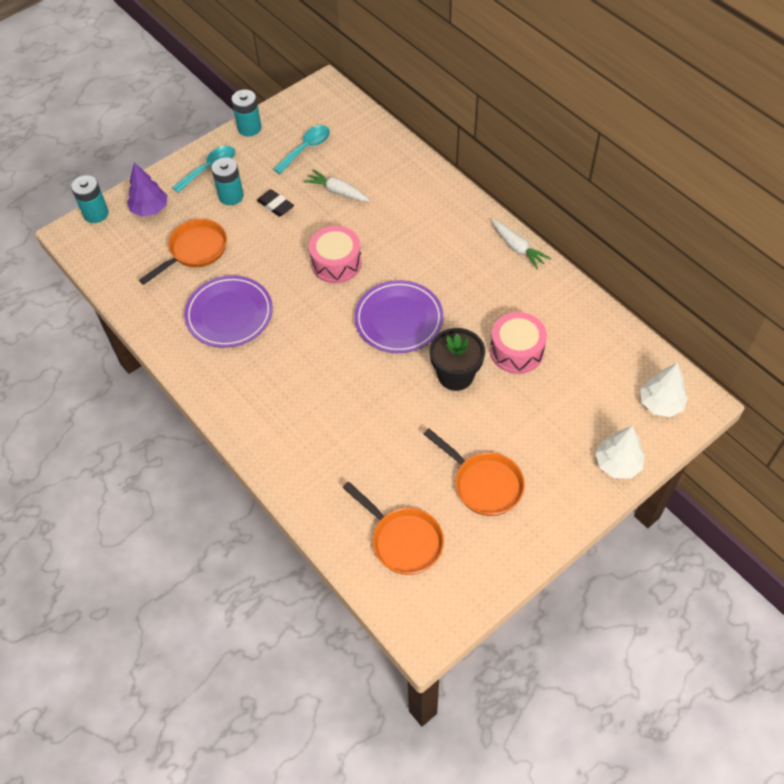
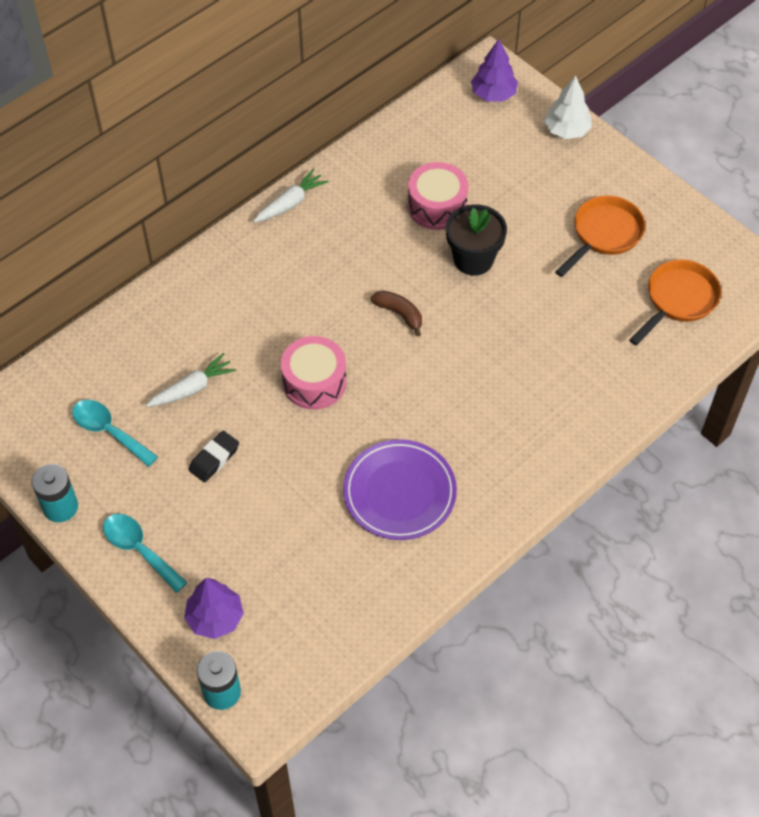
camera: 95 degrees left, 0 degrees up
orange pan [139,219,227,285] -> none
turquoise battery [211,158,244,205] -> none
white carrot [304,169,370,202] -> white carrot turned 150 degrees counterclockwise [146,353,236,407]
purple plate [354,280,443,353] -> brown banana [371,291,422,336]
white tree [640,363,688,417] -> purple tree [471,39,518,102]

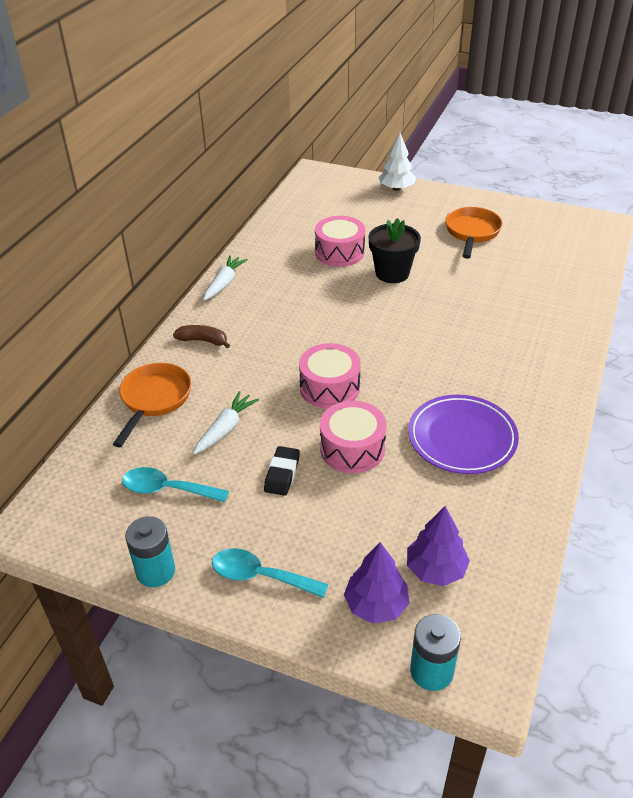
camera: 25 degrees left, 15 degrees down
brown banana [371,291,422,336] -> brown banana moved to [173,325,230,348]
purple tree [471,39,518,102] -> purple tree moved to [407,506,470,586]
orange pan [629,259,721,345] -> orange pan moved to [113,363,191,448]
none -> pink drum [320,401,387,473]

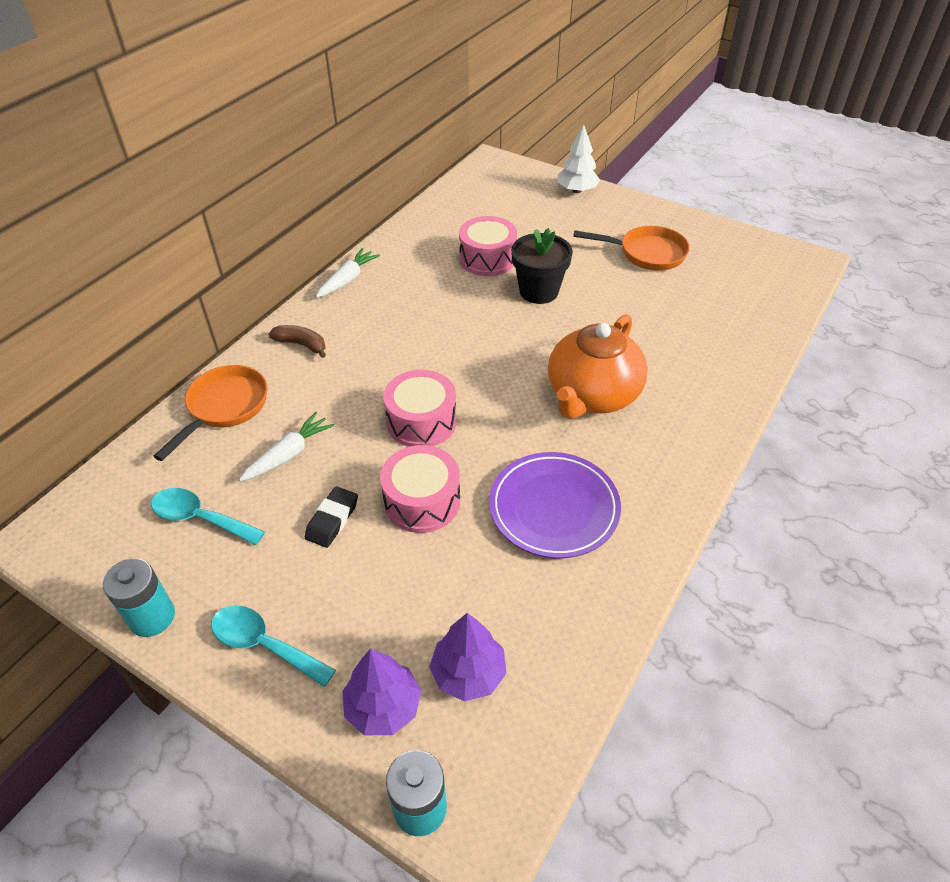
camera: 10 degrees right, 5 degrees up
orange pan [445,207,503,259] -> orange pan turned 75 degrees clockwise [573,226,690,271]
none -> orange teapot [548,314,648,419]

